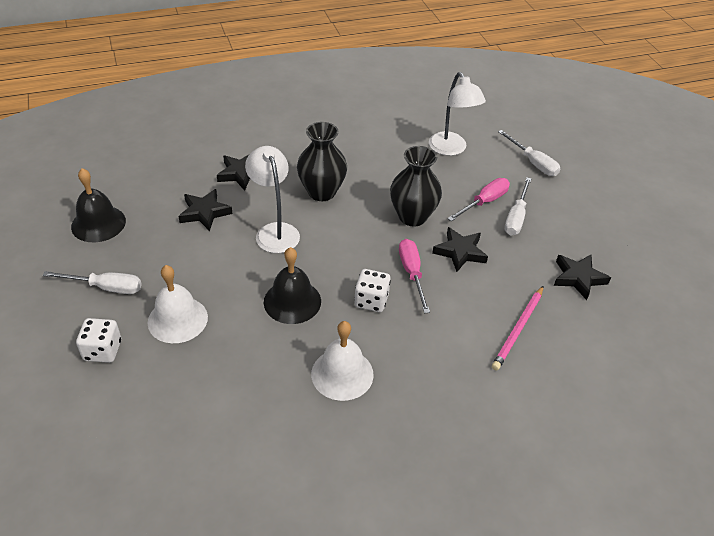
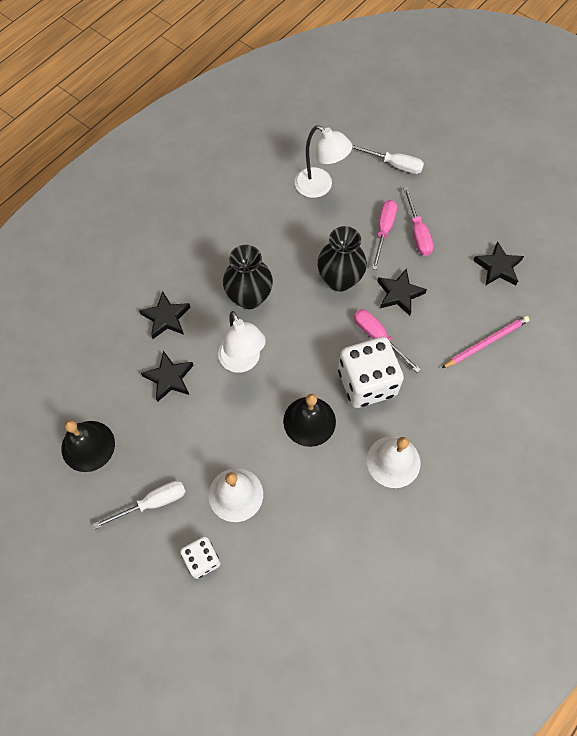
camera: 30 degrees left, 20 degrees up
white lamp [245,146,300,253] -> white lamp turned 150 degrees counterclockwise [218,311,266,373]
white dice [354,269,391,312] -> white dice [338,337,404,408], size x1.84
pink pencil [492,286,543,370] -> pink pencil turned 120 degrees counterclockwise [442,316,530,368]
white screwdriver [504,177,531,235] -> pink screwdriver [403,187,434,256]

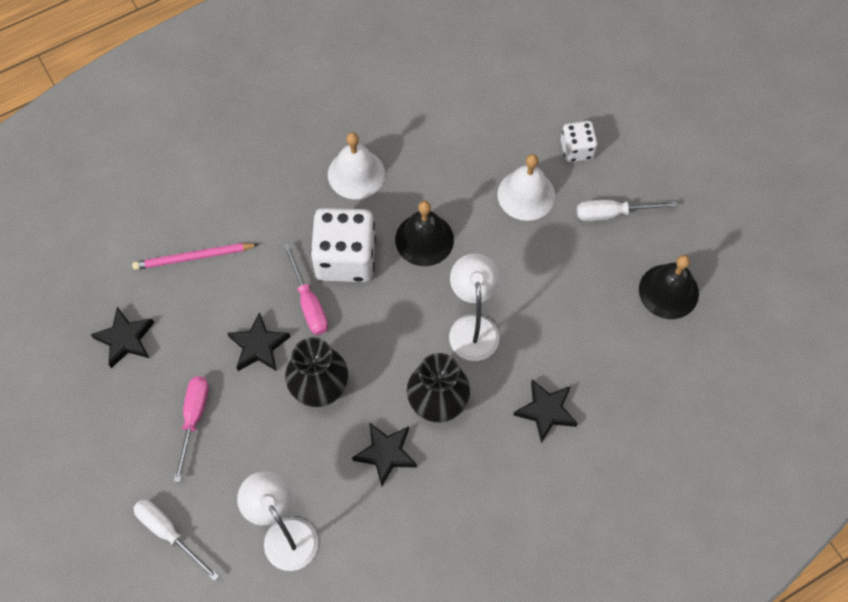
camera: 160 degrees left, 0 degrees up
black star [141,351,194,402] -> black star moved to [352,422,417,486]
pink screwdriver [372,200,397,270] -> none

